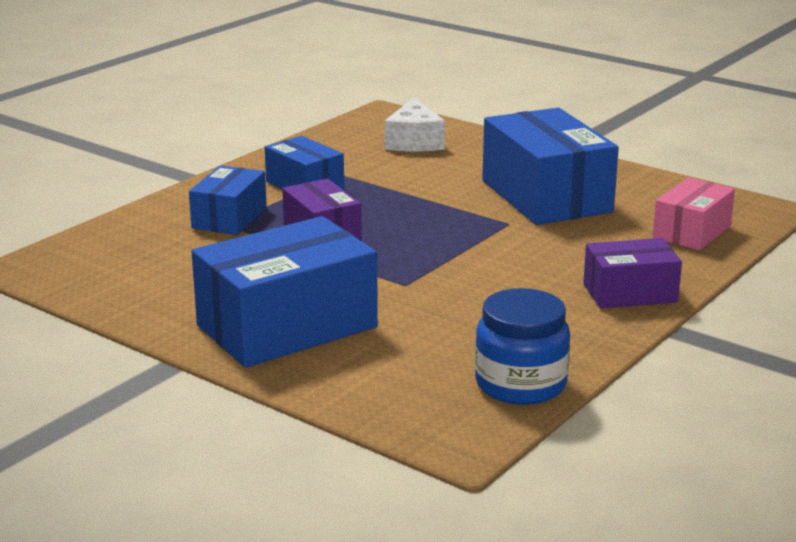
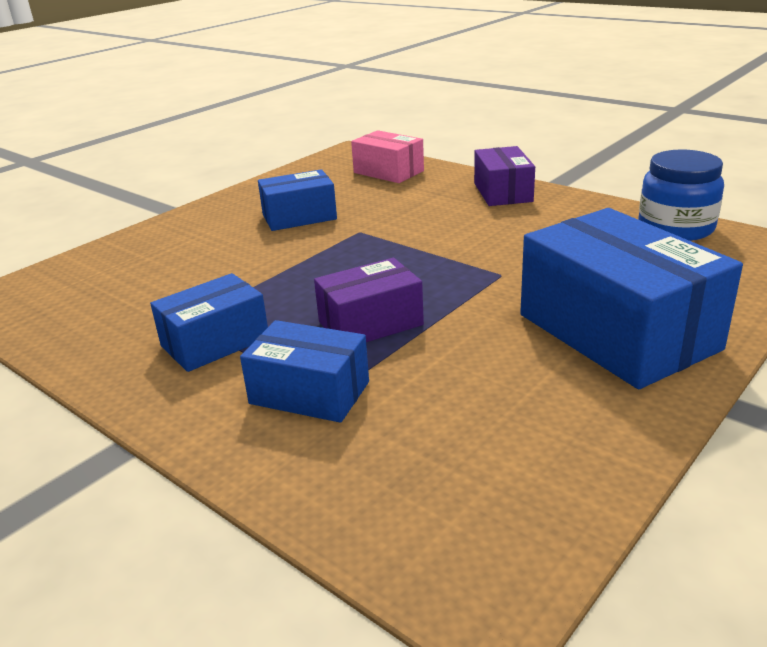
camera: 85 degrees left, 5 degrees up
white cheese [384,97,445,152] -> none
blue box [482,108,619,225] -> blue box [258,169,337,231], size x0.56

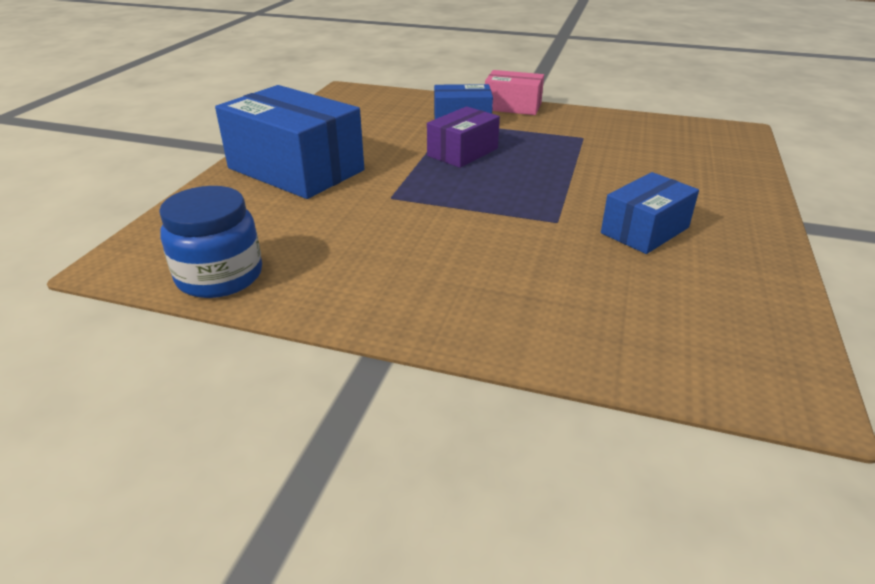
camera: 155 degrees right, 5 degrees up
blue box [150,273,268,372] -> none
pink box [351,130,424,183] -> pink box moved to [485,70,544,115]
purple box [474,146,535,206] -> none

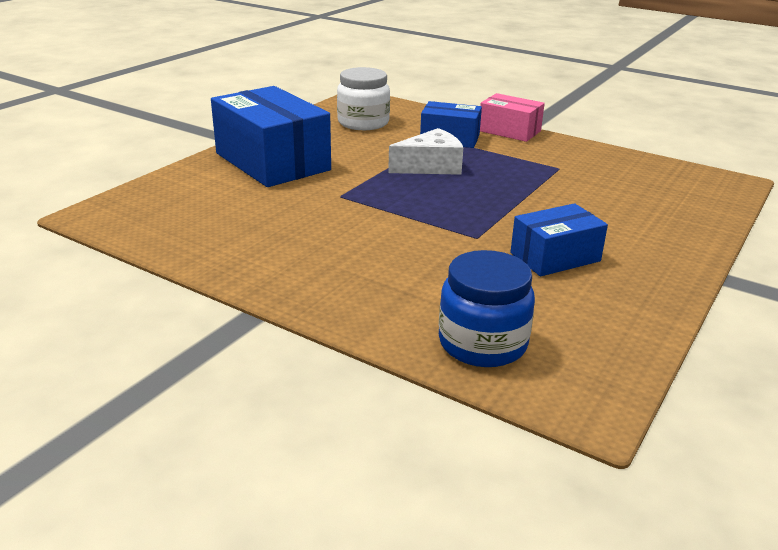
camera: 15 degrees right, 5 degrees down
blue jar [159,186,262,298] -> blue jar moved to [439,250,535,367]
purple box [427,106,500,168] -> white cheese [388,128,463,175]
none -> white jar [337,67,390,130]

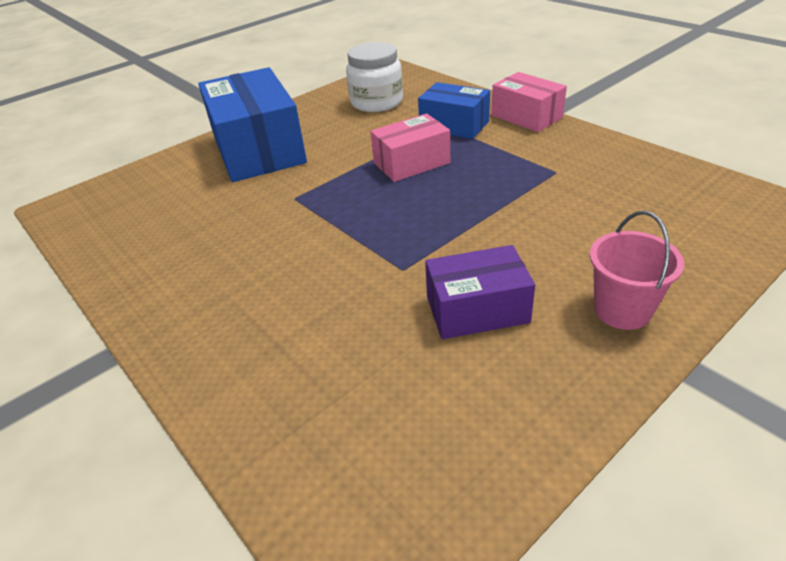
camera: 20 degrees right, 10 degrees up
white cheese [388,128,463,175] -> pink box [370,114,450,182]
blue jar [439,250,535,367] -> none
blue box [510,203,608,276] -> purple box [425,245,535,339]
none -> pink bucket [590,211,684,330]

